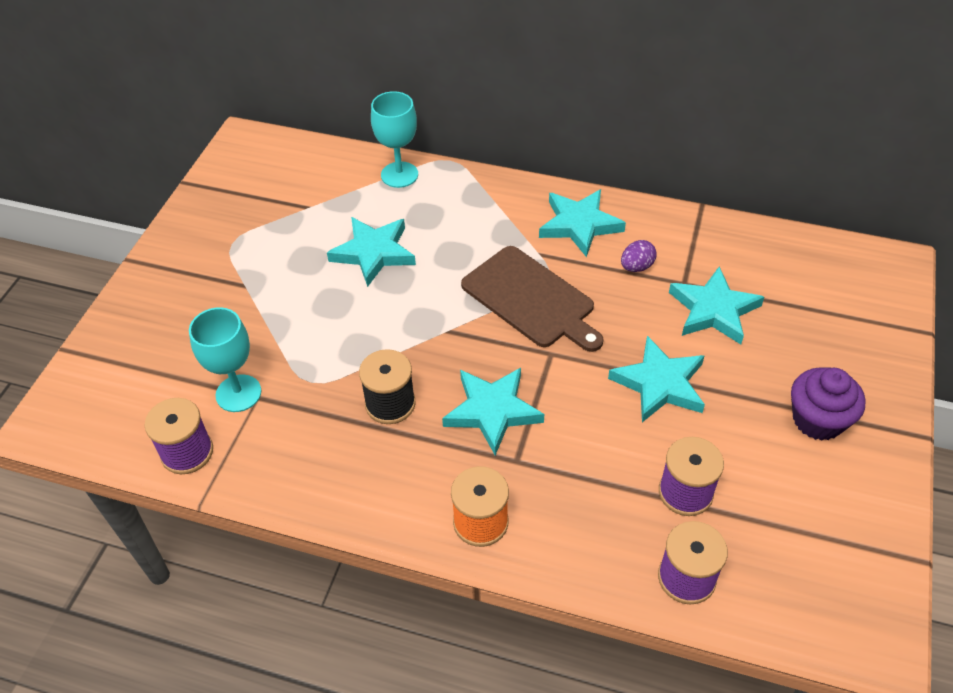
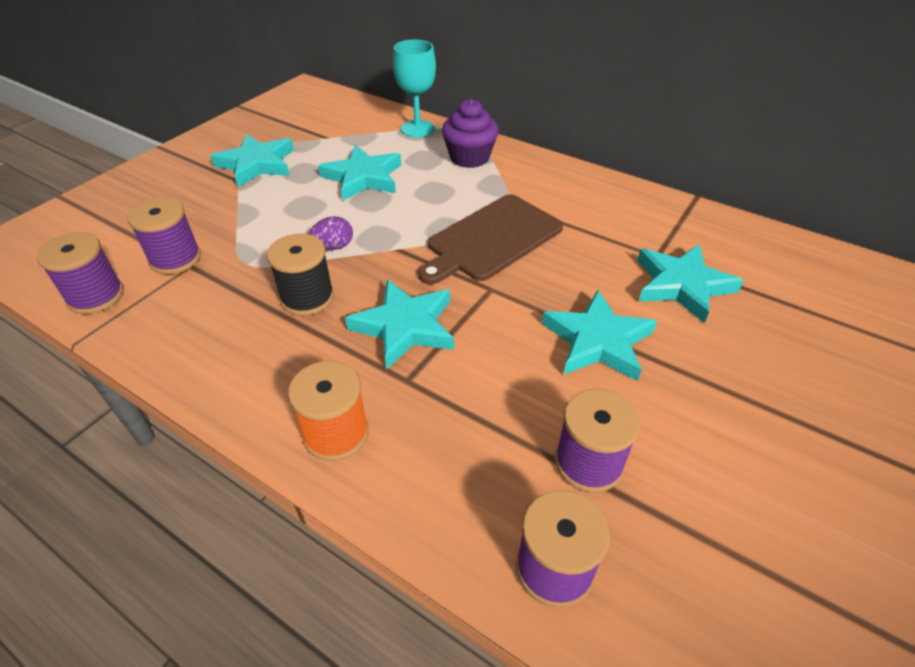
camera: 15 degrees right, 5 degrees down
turquoise goblet [189,307,261,412] -> purple spool [127,197,201,275]
brown cutting board [461,246,603,352] -> brown cutting board turned 75 degrees clockwise [418,194,563,285]
turquoise star [539,189,626,257] -> turquoise star moved to [210,134,294,187]
purple egg [621,240,657,272] -> purple egg moved to [309,216,353,250]
purple cupcake [791,367,866,440] -> purple cupcake moved to [442,99,499,168]

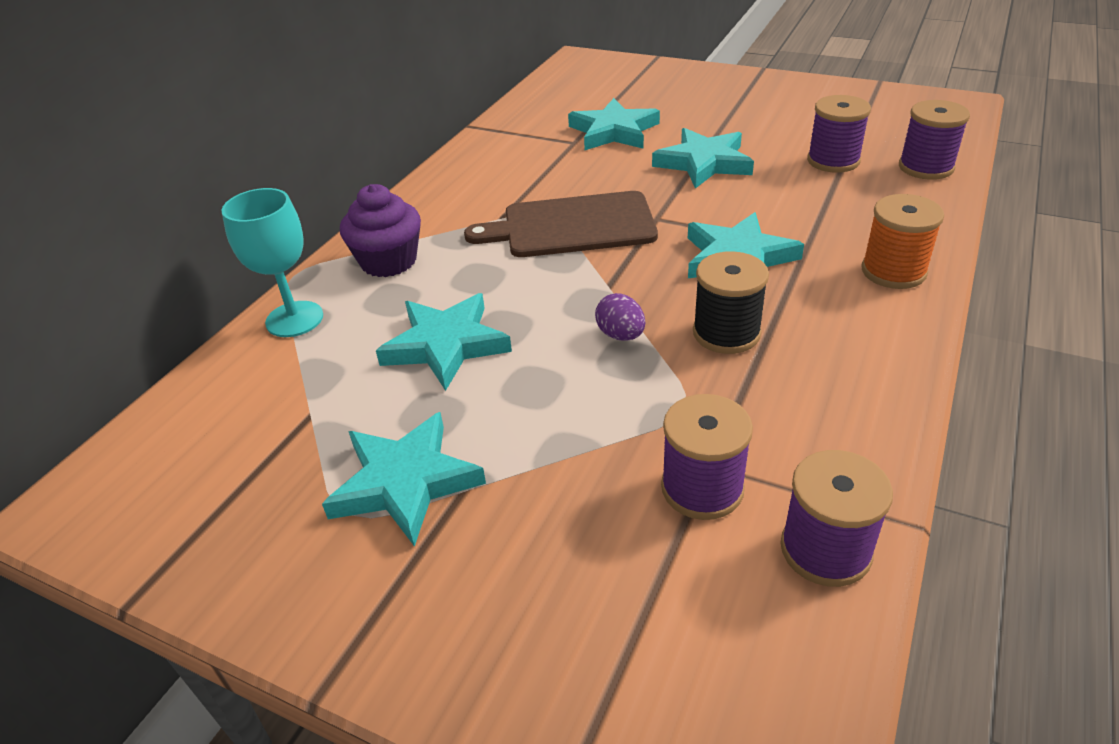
camera: 95 degrees left, 5 degrees down
brown cutting board [418,194,563,285] -> brown cutting board turned 135 degrees clockwise [464,191,658,257]

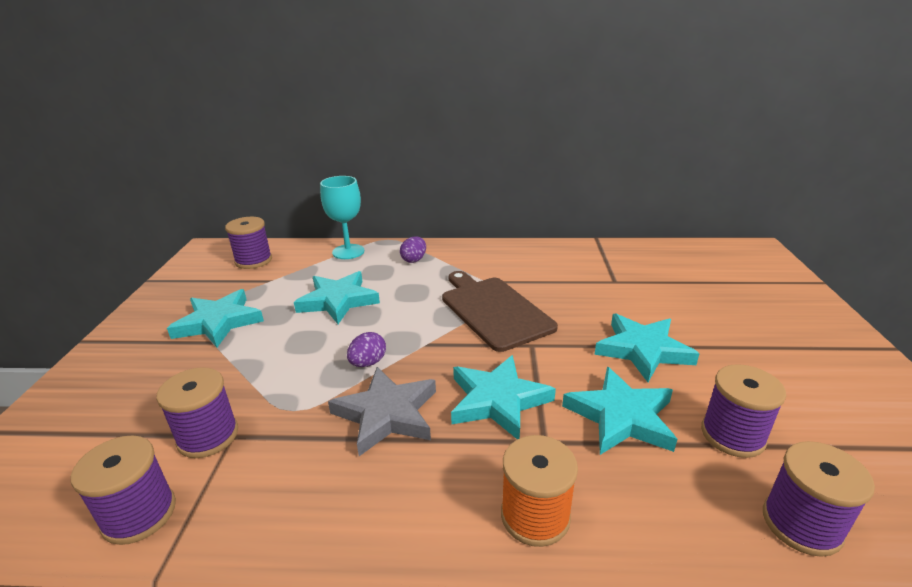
camera: 65 degrees right, 10 degrees down
purple cupcake [340,184,421,277] -> purple egg [400,236,426,263]
turquoise star [568,98,660,150] -> turquoise star moved to [562,367,677,455]
black spool [693,251,769,354] -> grey star [328,367,436,456]
none -> purple spool [225,217,272,269]

